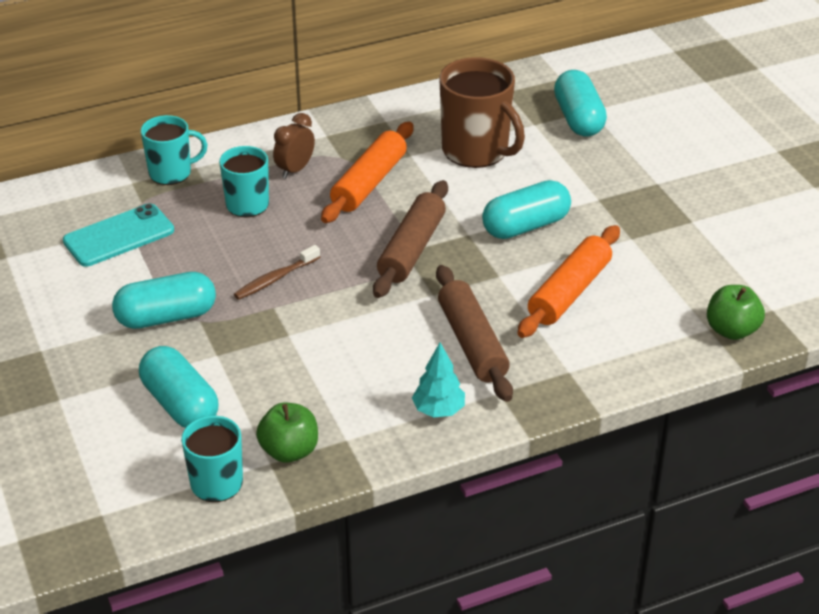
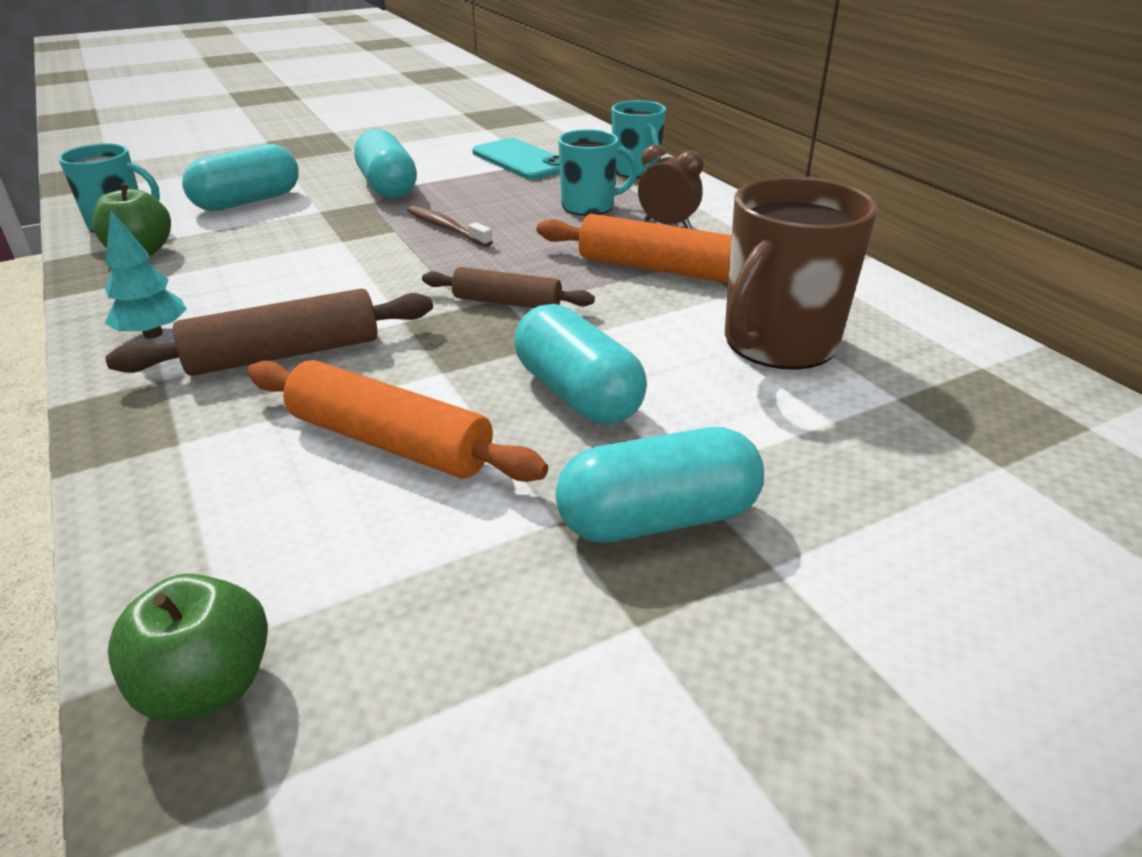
camera: 85 degrees right, 5 degrees down
brown rolling pin [373,180,448,298] -> brown rolling pin [422,267,595,308], size x0.64
turquoise capsule [554,70,607,137] -> turquoise capsule moved to [555,427,764,543]

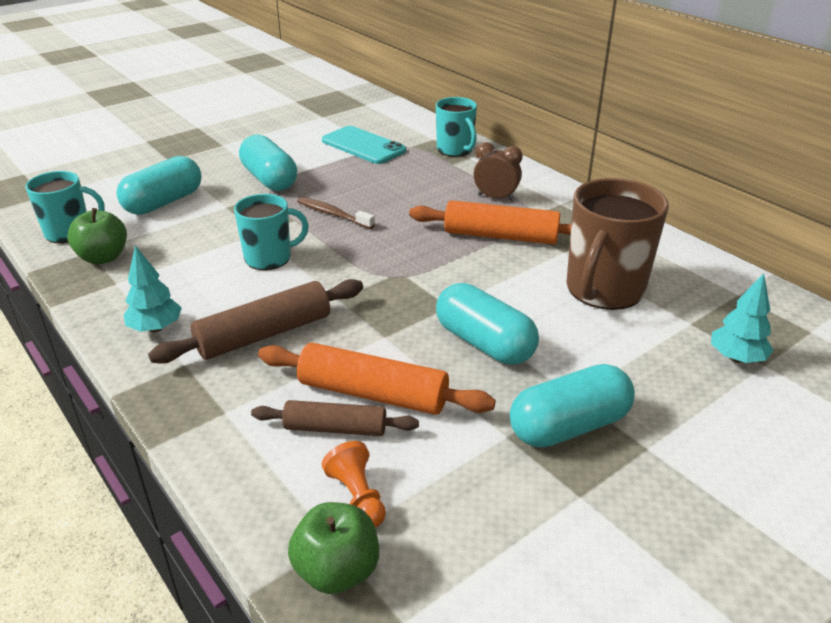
camera: 10 degrees left, 0 degrees up
brown rolling pin [422,267,595,308] -> brown rolling pin moved to [251,400,419,436]
turquoise mug [558,129,638,216] -> turquoise mug moved to [234,194,309,270]
none -> orange pawn [322,441,386,528]
none -> turquoise tree [711,273,773,363]

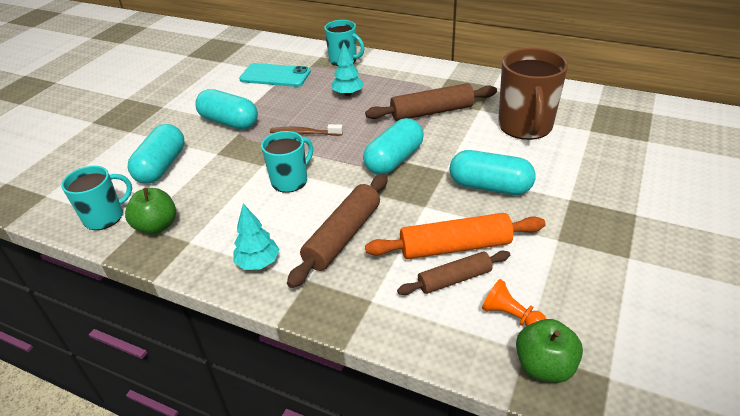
camera: 25 degrees left, 5 degrees up
orange rolling pin [409,200,571,245] -> brown rolling pin [365,83,497,121]
brown clock [473,142,522,201] -> none
turquoise capsule [510,364,635,447] -> turquoise capsule moved to [363,118,424,175]
turquoise tree [711,273,773,363] -> turquoise tree moved to [331,42,364,96]

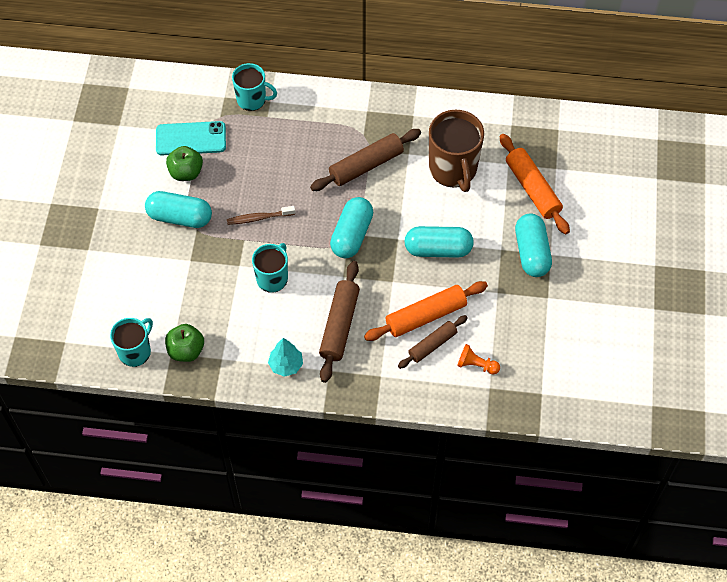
camera: 20 degrees left, 20 degrees up
turquoise capsule [128,124,185,184] -> turquoise capsule moved to [515,214,552,277]
turquoise tree [331,42,364,96] -> none
green apple [516,319,583,383] -> green apple moved to [166,146,203,181]
none -> orange rolling pin [500,134,570,234]

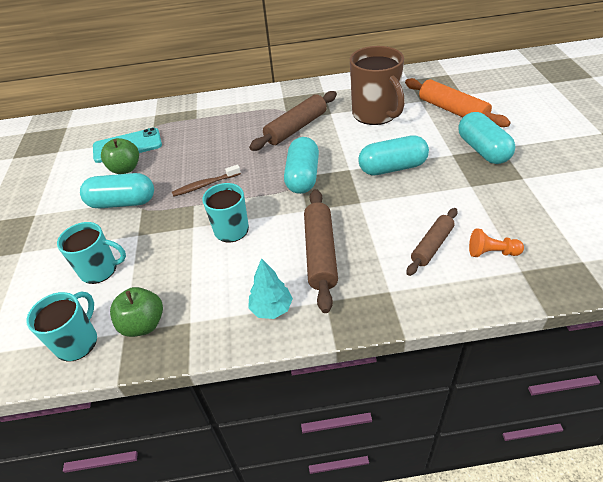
camera: 10 degrees left, 15 degrees down
turquoise mug [232,63,277,111] -> turquoise mug moved to [57,222,126,284]
orange rolling pin [364,281,488,341] -> none

